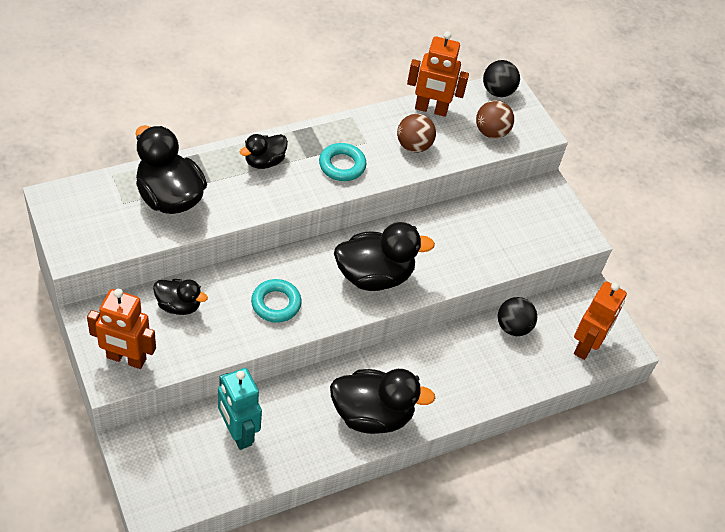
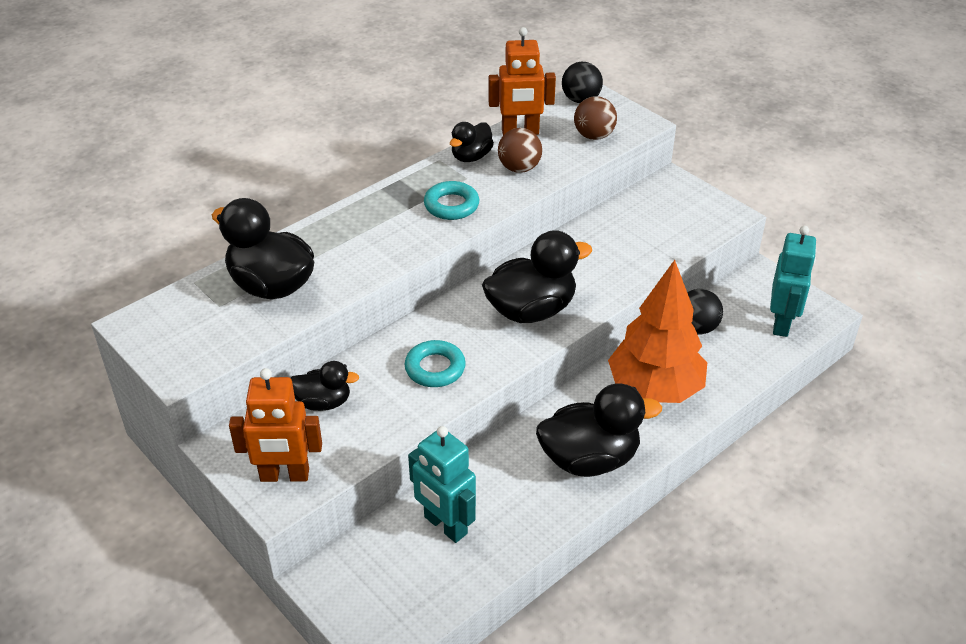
camera: 10 degrees left, 10 degrees down
black duck [240,134,288,169] -> black duck moved to [450,122,494,162]
orange robot [574,281,627,360] -> turquoise robot [770,226,817,337]
none -> orange tree [608,260,707,403]

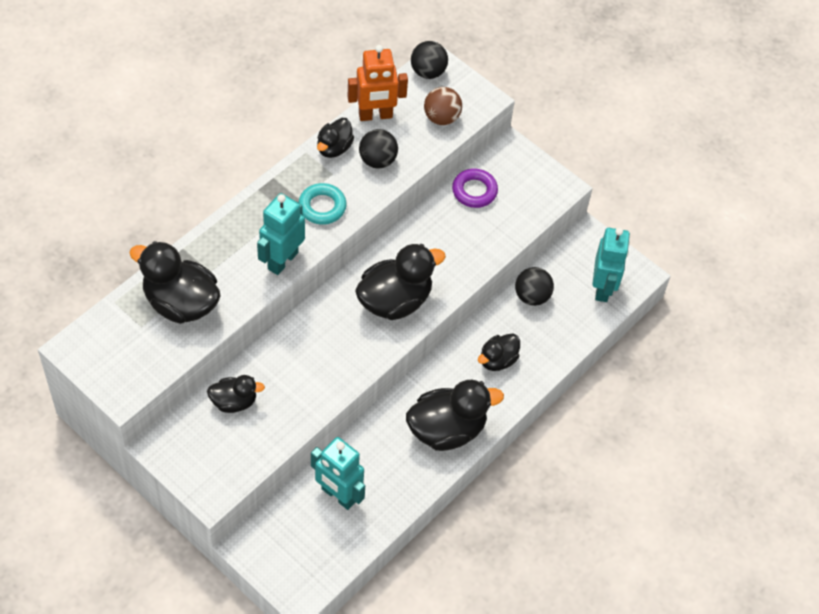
camera: 10 degrees left, 15 degrees up
orange robot [229,368,322,482] -> none
turquoise ring [404,340,466,387] -> none
brown ball [498,128,542,173] -> black ball [359,129,398,168]
orange tree [608,260,707,403] -> black duck [478,334,520,371]
none -> turquoise robot [257,193,305,275]
none -> purple ring [452,169,498,208]

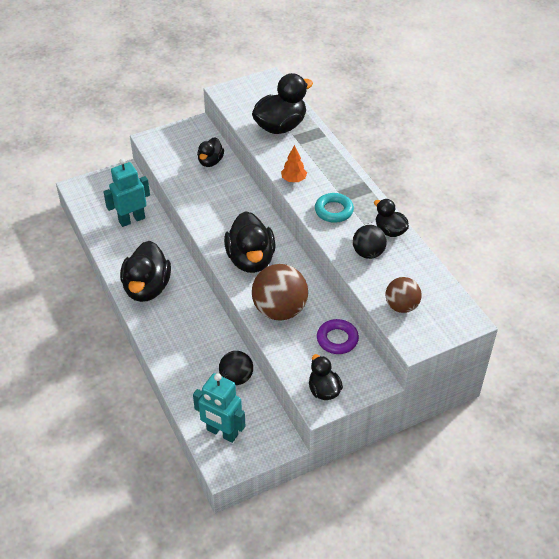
camera: 115 degrees right, 10 degrees down
turquoise robot [257,193,305,275] -> orange tree [281,145,307,182]
orange robot [347,45,408,121] -> none
black ball [411,41,448,79] -> none
black duck [478,334,520,371] -> black duck moved to [309,354,343,400]
none -> brown ball [252,264,308,321]

